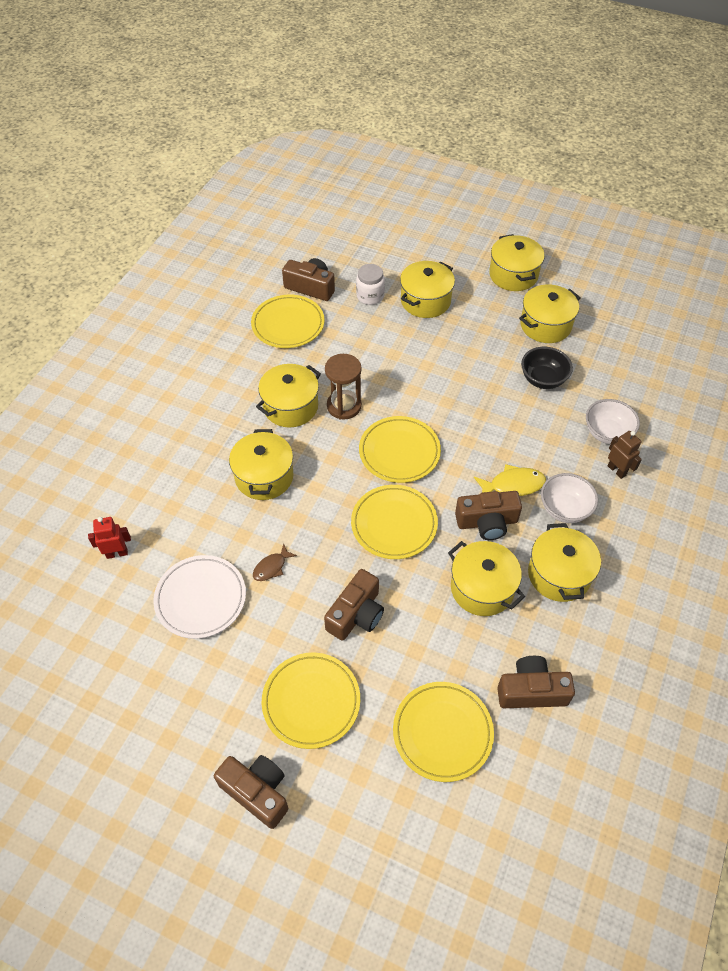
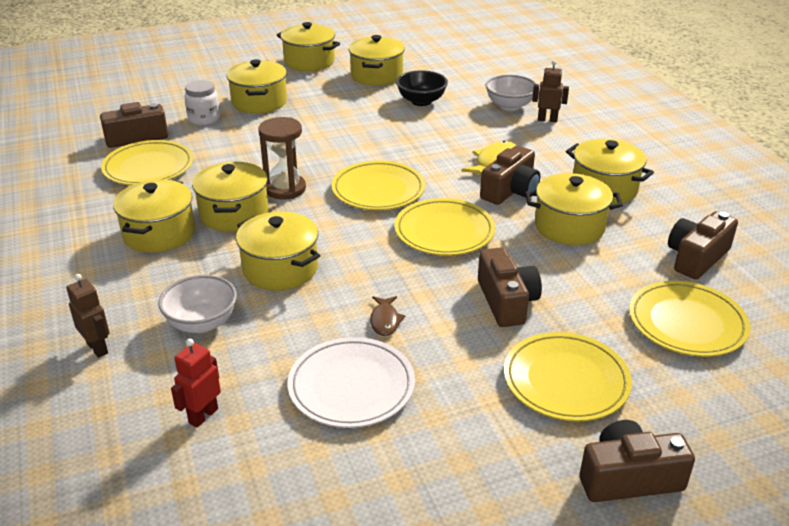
camera: 45 degrees left, 20 degrees down
white bowl [541,473,598,523] -> white bowl moved to [158,275,237,333]
none -> brown robot [66,274,110,358]
none -> yellow pot [113,179,195,253]

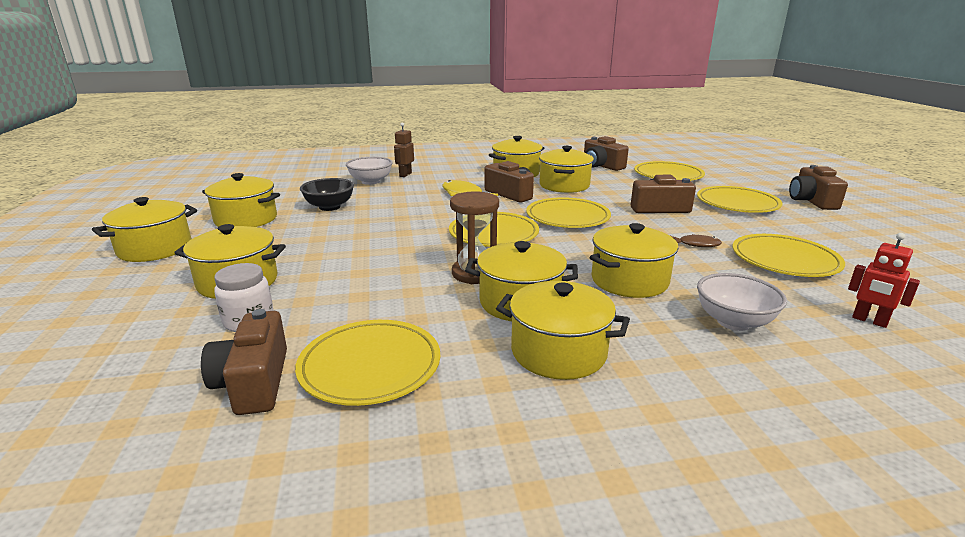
camera: 80 degrees left, 10 degrees down
brown robot [66,274,110,358] -> none
white plate [288,337,415,428] -> yellow plate [733,234,845,277]

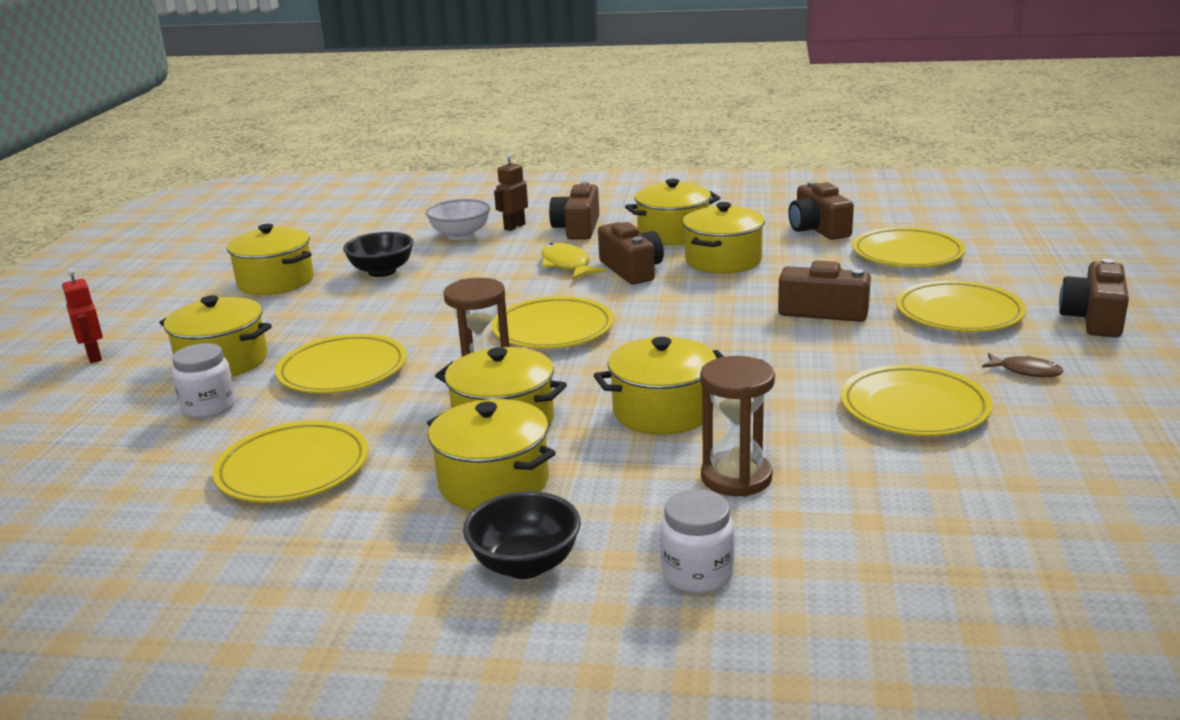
camera: 20 degrees right, 0 degrees up
yellow pot [92,197,197,262] -> none
brown camera [201,309,287,415] -> brown camera moved to [549,182,599,239]
yellow plate [526,197,611,228] -> yellow plate moved to [275,334,407,393]
brown fish [669,234,722,247] -> brown fish moved to [982,353,1064,377]
white bowl [697,273,787,331] -> brown hourglass [700,356,775,497]
red robot [848,233,920,328] -> red robot moved to [62,269,103,363]
none -> black bowl [463,491,581,579]
none -> white jar [660,489,734,593]

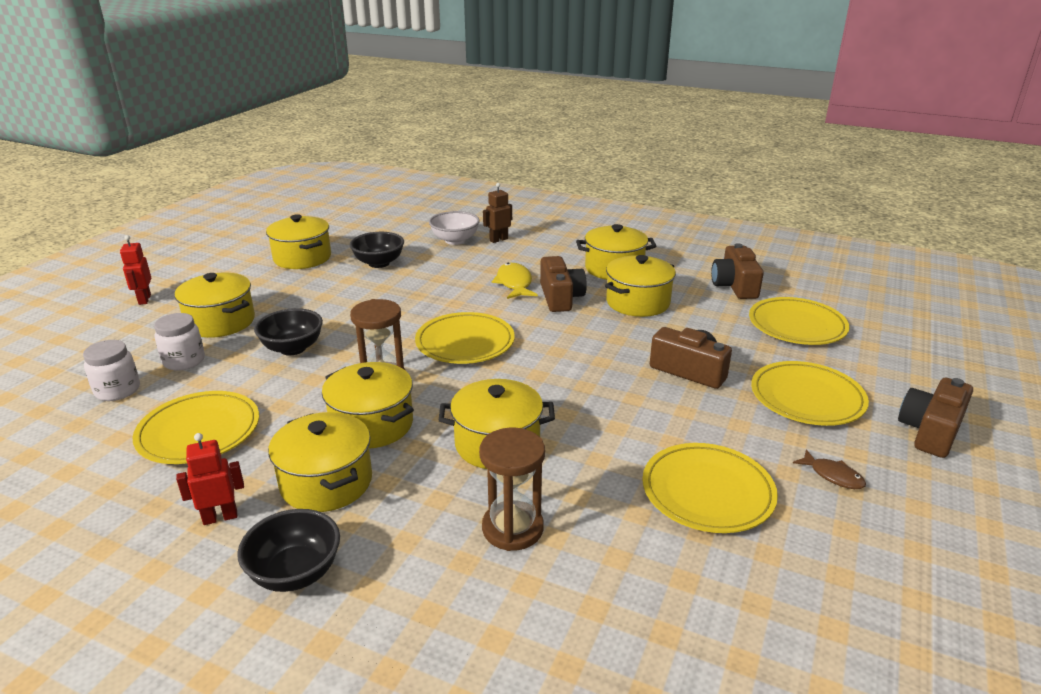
camera: 15 degrees right, 5 degrees up
yellow plate [275,334,407,393] -> black bowl [254,308,323,355]
brown camera [549,182,599,239] -> none
white jar [660,489,734,593] -> white jar moved to [83,340,140,401]
none -> red robot [176,433,244,525]

